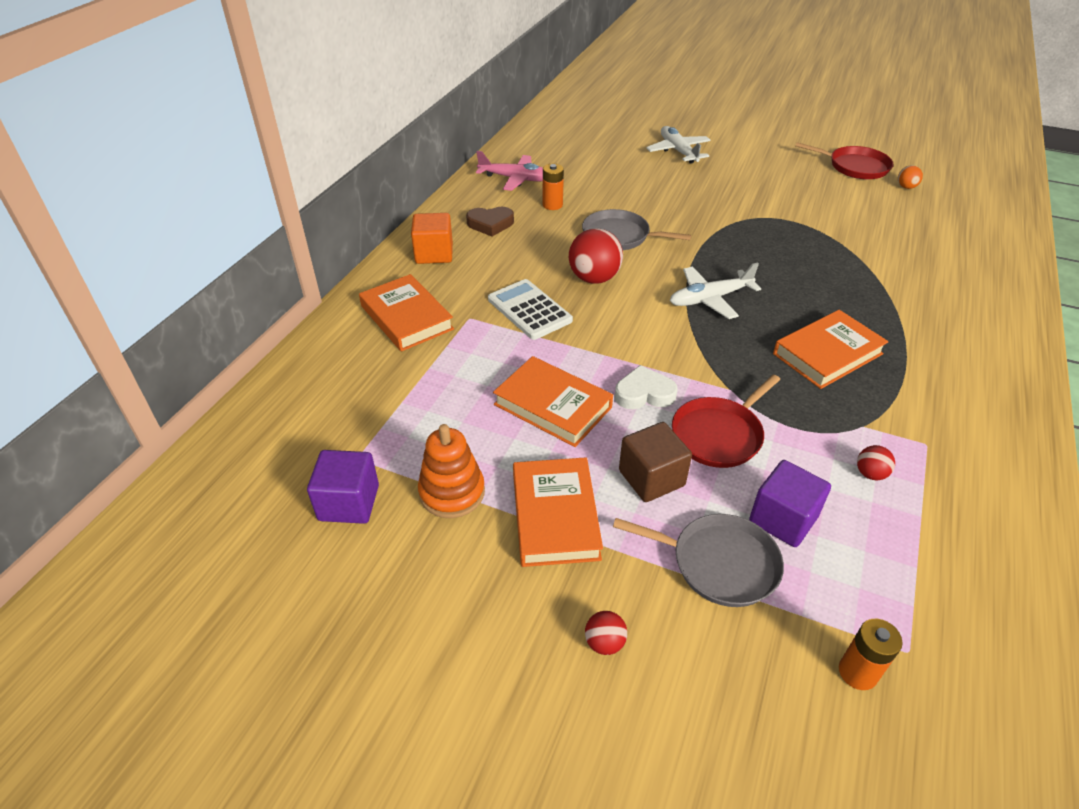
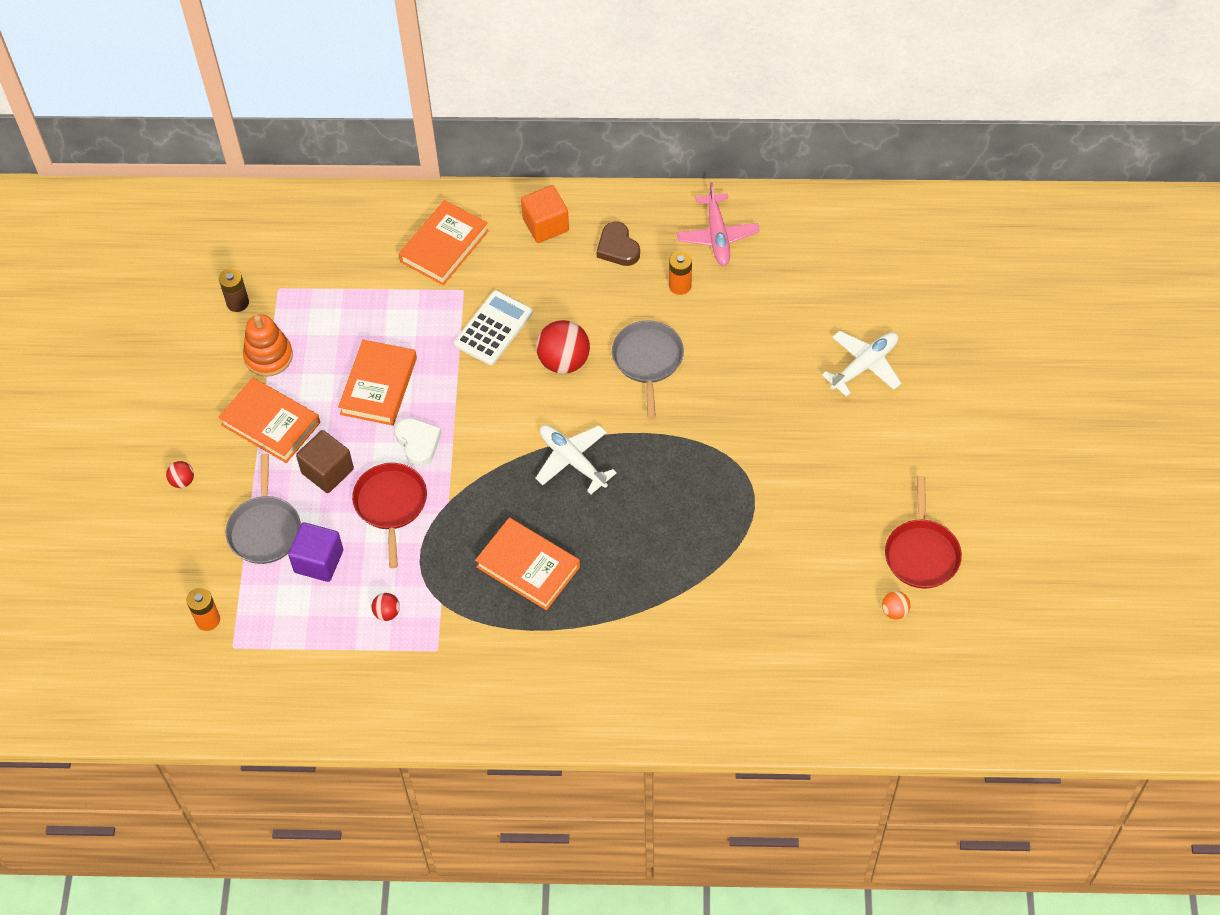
camera: 70 degrees right, 15 degrees up
purple cube [307,450,379,524] -> brown battery [219,268,249,312]
orange book [513,457,603,567] -> orange book turned 60 degrees clockwise [218,378,320,463]
red pan [672,374,780,468] -> red pan turned 60 degrees clockwise [352,463,427,568]

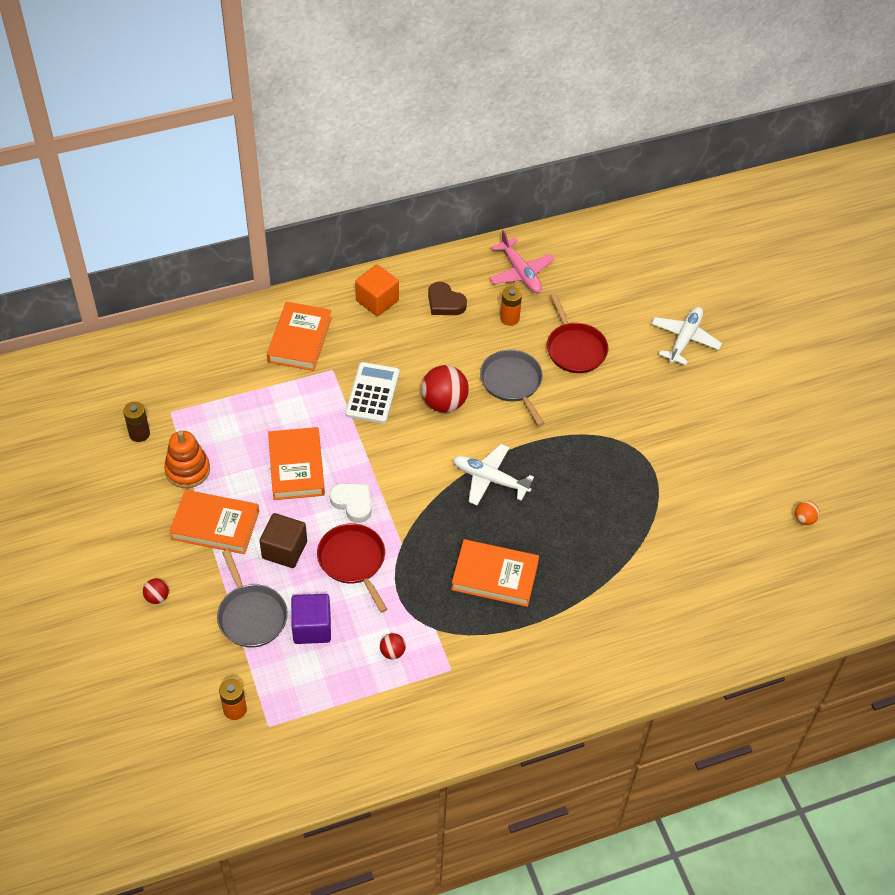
camera: 25 degrees left, 5 degrees down
red pan [885,476,962,589] -> red pan moved to [547,293,608,373]

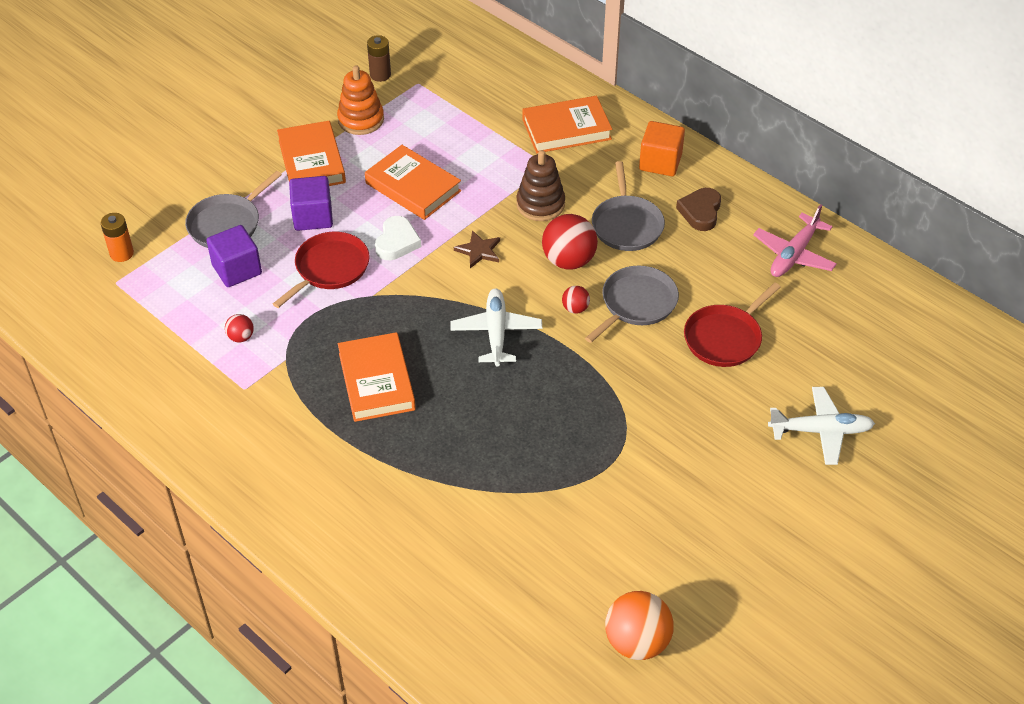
camera: 65 degrees right, 5 degrees down
red ball [143,578,169,604] -> red ball moved to [562,286,590,313]
brown cube [260,513,307,568] -> purple cube [289,176,333,231]
orange book [268,427,325,500] -> orange book turned 75 degrees clockwise [365,145,461,220]
white calculator [345,362,400,423] -> brown stacking toy [516,150,565,221]
orange battery [500,286,522,326] -> none
orange ball [795,501,820,525] -> orange ball [605,591,674,660], size x2.03
none -> brown star [454,230,500,268]
none -> grey pan [592,161,665,251]

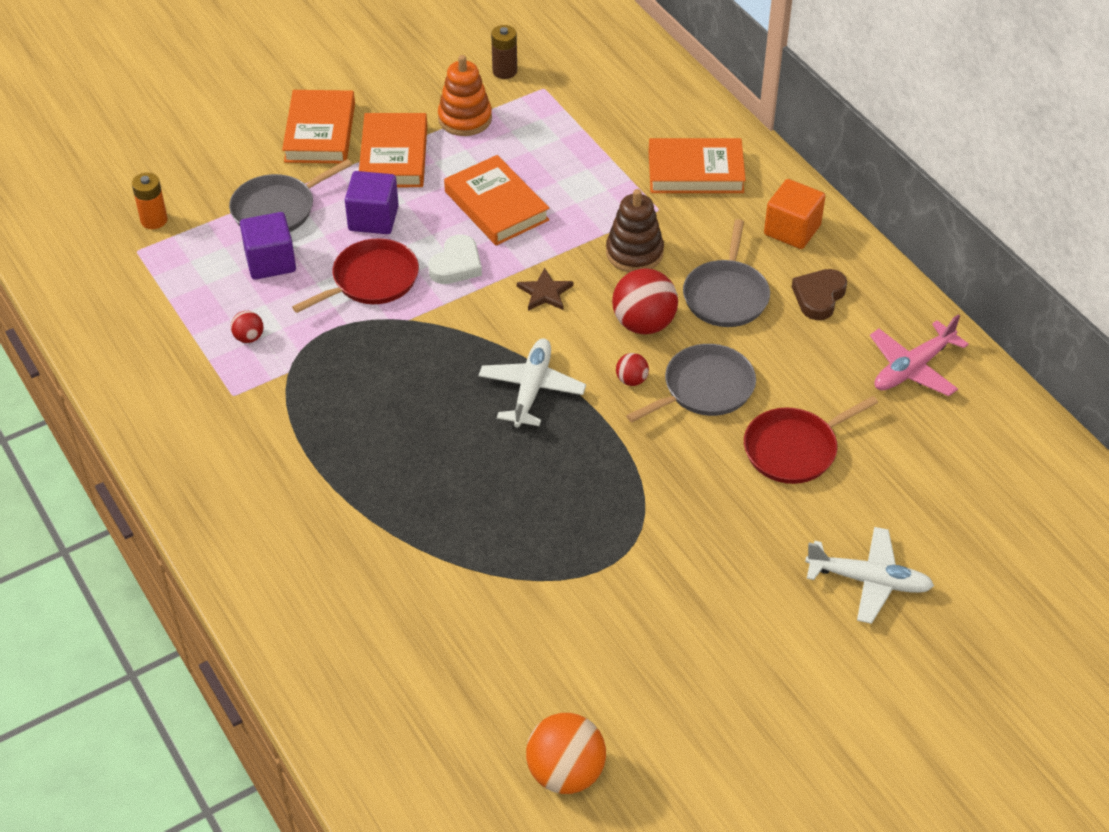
camera: 15 degrees right, 0 degrees up
orange book [338,332,416,422] -> orange book moved to [282,90,355,163]

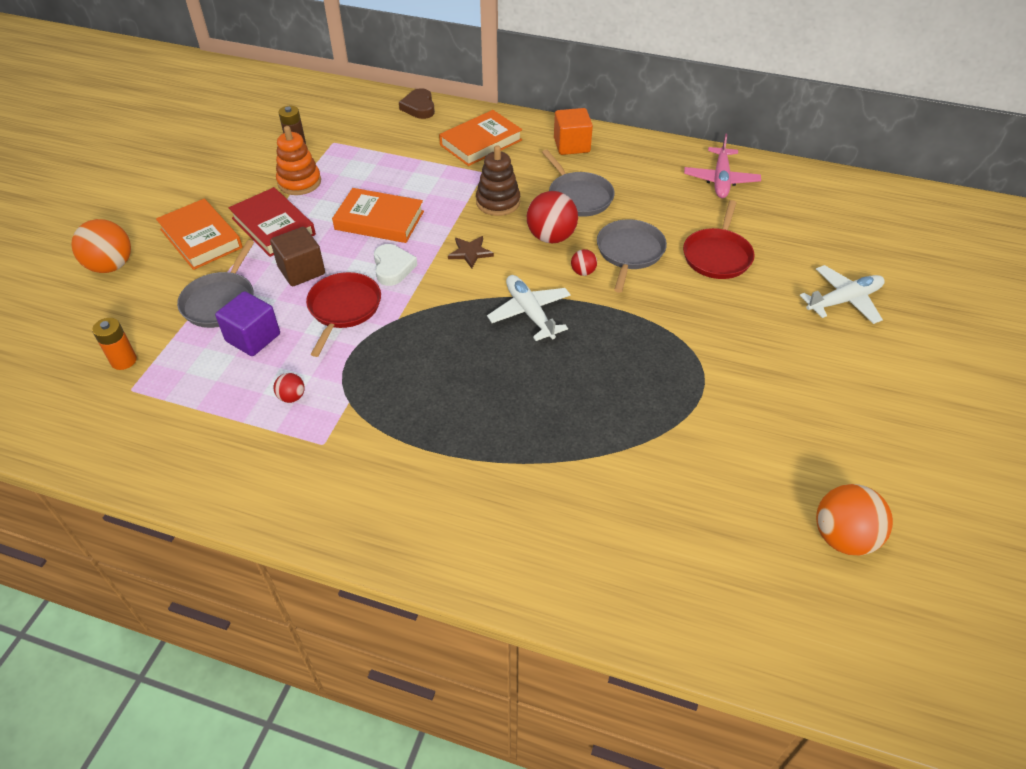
camera: 40 degrees left, 0 degrees up
purple cube [345,171,399,234] -> brown cube [270,227,325,286]
orange book [359,113,427,187] -> red book [229,187,316,257]
brown heart [792,269,847,320] -> brown heart moved to [399,88,435,119]
none -> orange ball [71,219,131,273]

